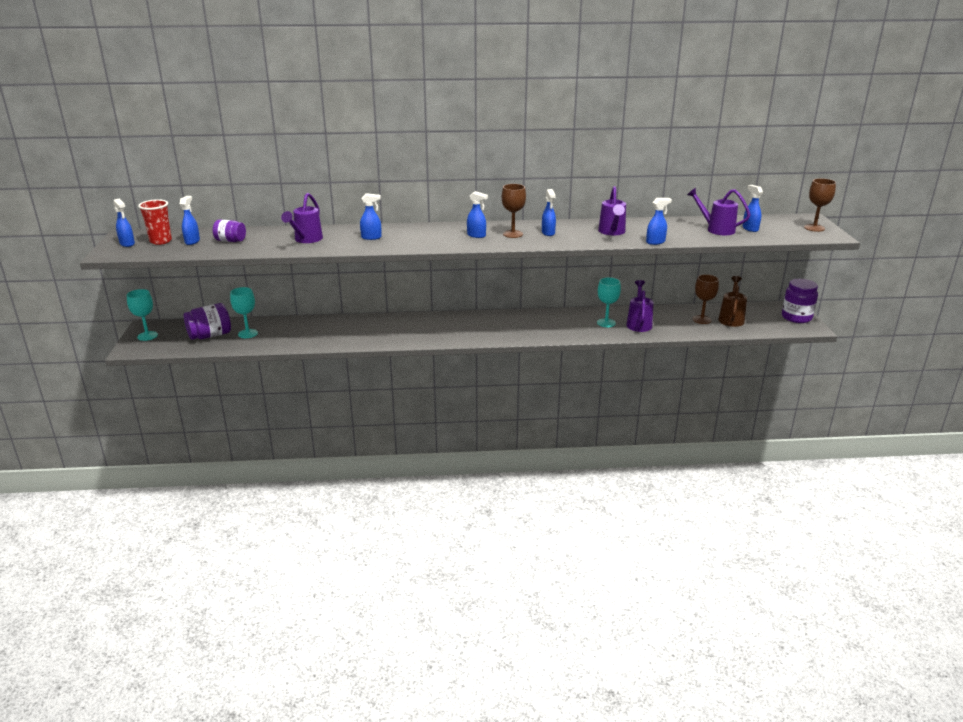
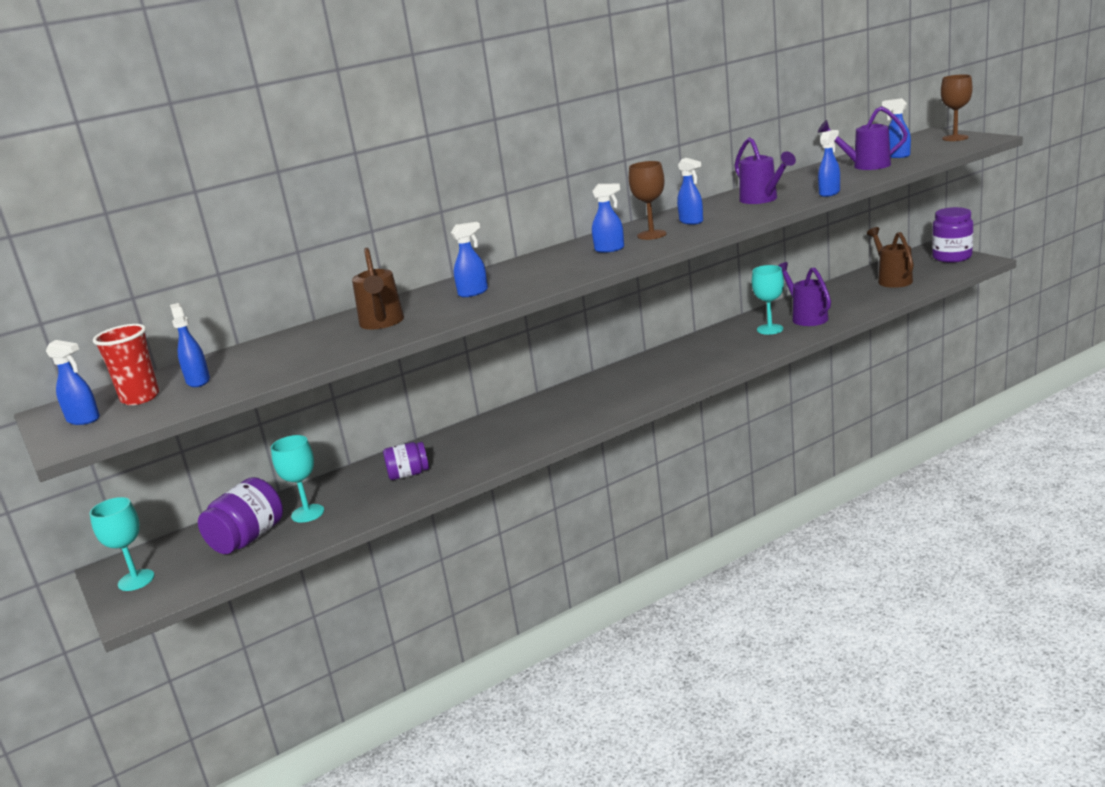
camera: 25 degrees left, 5 degrees down
purple jar [213,219,246,242] -> purple jar moved to [383,442,429,480]
purple watering can [281,193,323,243] -> brown watering can [352,248,404,329]
brown goblet [693,274,719,324] -> none

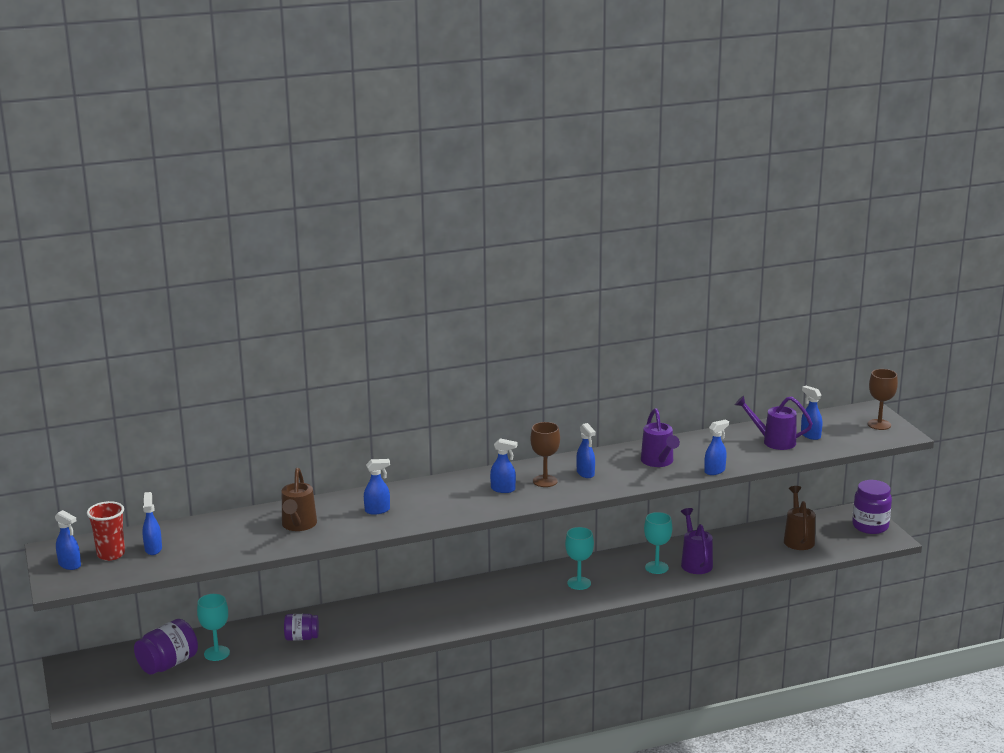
camera: 10 degrees right, 0 degrees up
turquoise goblet [90,497,154,591] -> turquoise goblet moved to [565,527,594,590]

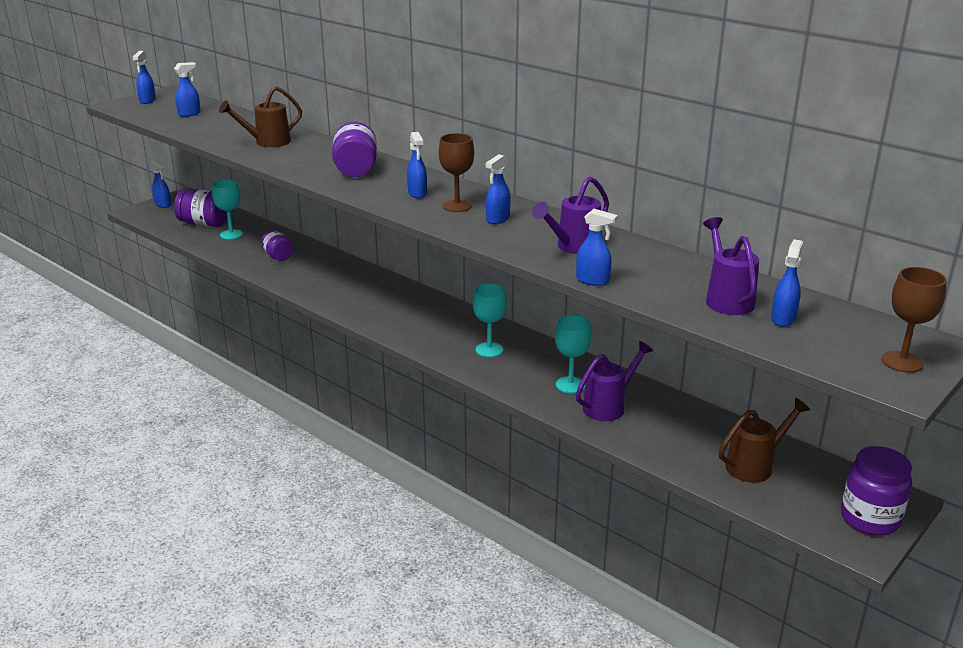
camera: 60 degrees right, 5 degrees up
red cup [87,501,125,561] -> none
blue spray bottle [364,459,390,515] -> blue spray bottle moved to [151,159,171,208]
none -> purple jar [332,122,377,177]

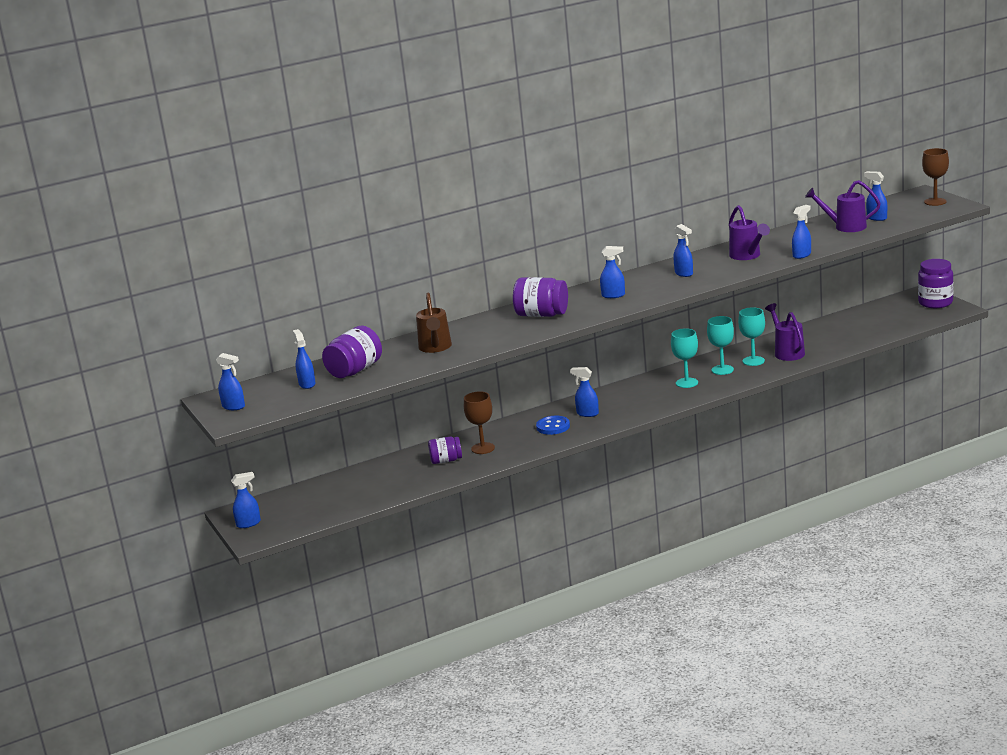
camera: 65 degrees left, 5 degrees down
purple jar [174,189,227,227] -> purple jar moved to [322,325,382,378]
turquoise goblet [212,179,243,239] -> turquoise goblet moved to [707,316,734,375]
brown goblet [439,133,474,212] -> brown goblet moved to [464,391,495,454]
brown watering can [719,398,810,483] -> none
none -> blue button [536,416,570,435]
none -> blue spray bottle [570,367,599,417]

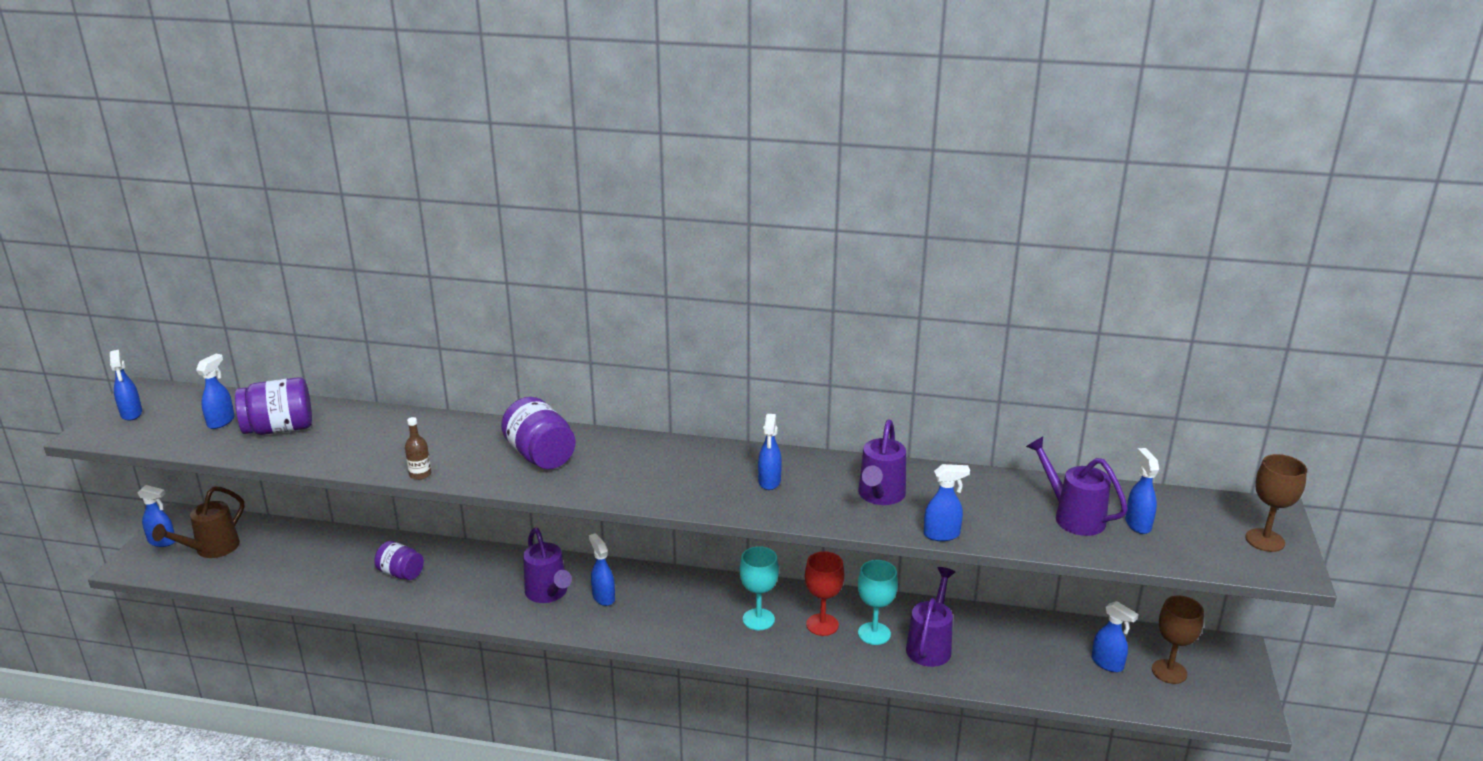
camera: 35 degrees right, 5 degrees up
brown watering can [416,293,452,353] -> brown watering can moved to [152,486,244,558]
brown goblet [464,391,495,454] -> brown goblet moved to [1152,595,1204,684]
blue button [536,416,570,435] -> purple watering can [523,528,572,603]
blue spray bottle [600,246,625,298] -> blue spray bottle moved to [1092,601,1139,672]
turquoise goblet [707,316,734,375] -> red goblet [805,551,844,636]
purple jar [918,259,954,308] -> none
none -> brown bottle [405,417,431,480]

